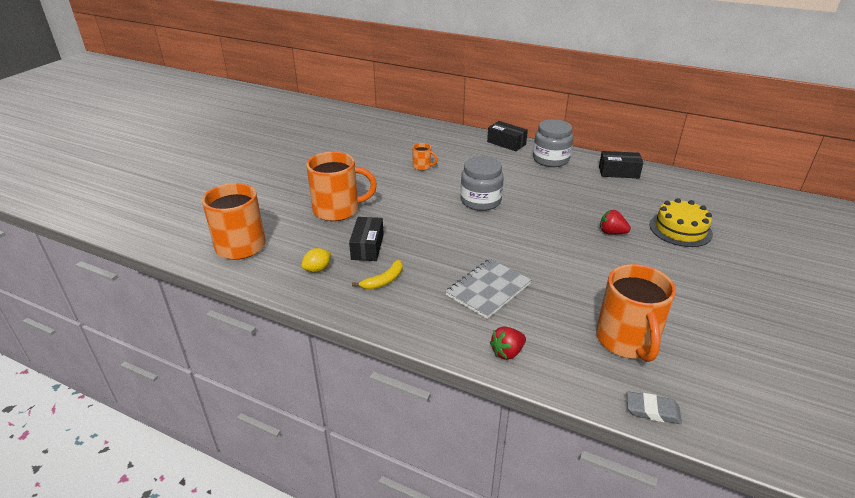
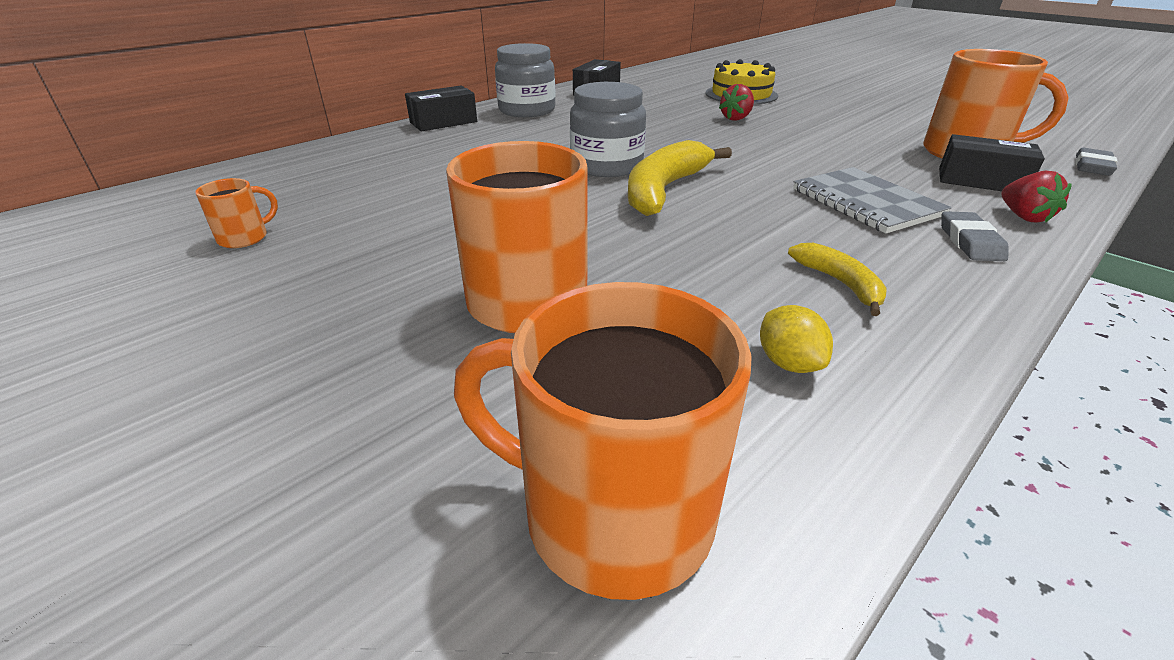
camera: 70 degrees left, 0 degrees up
black box [349,217,384,261] -> black box moved to [939,134,1045,191]
orange mug [412,143,438,171] -> orange mug moved to [195,178,278,248]
none -> yellow banana [628,140,732,216]
none -> grey eraser [941,211,1009,261]

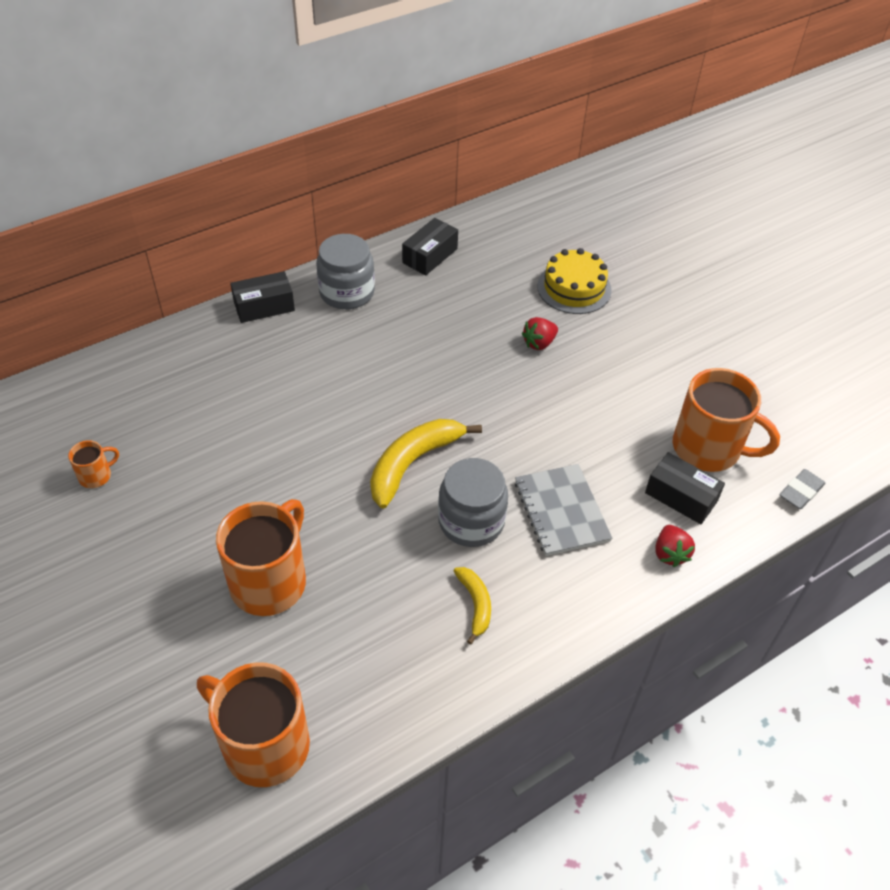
camera: 10 degrees right, 15 degrees up
grey jar [570,82,646,177] -> grey jar moved to [438,458,508,547]
yellow lemon [760,305,833,373] -> none
grey eraser [941,211,1009,261] -> none

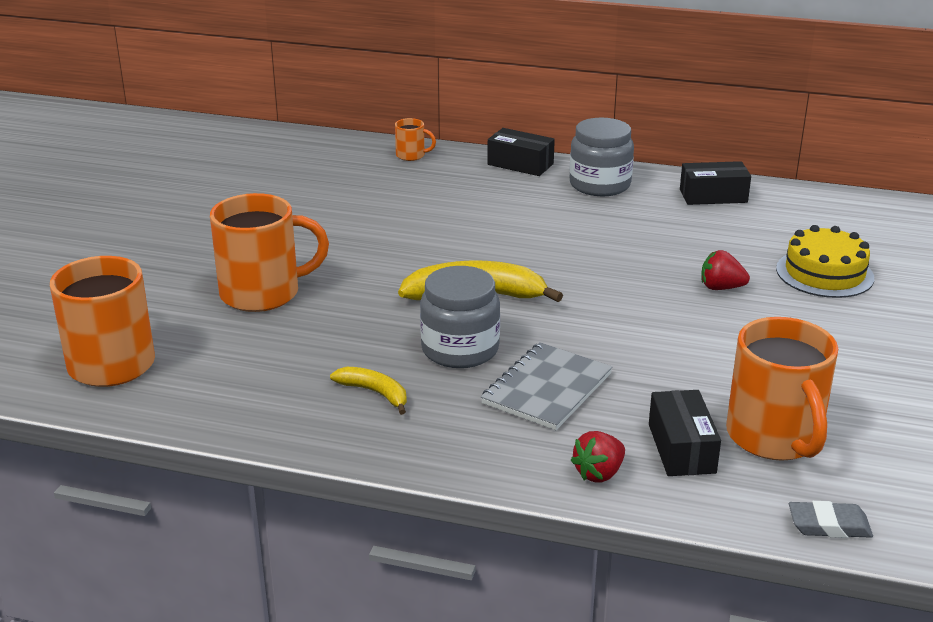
camera: 50 degrees right, 20 degrees down
orange mug [68,440,119,488] -> orange mug moved to [395,118,436,161]
yellow banana [454,567,491,645] -> yellow banana turned 90 degrees counterclockwise [330,367,407,415]

